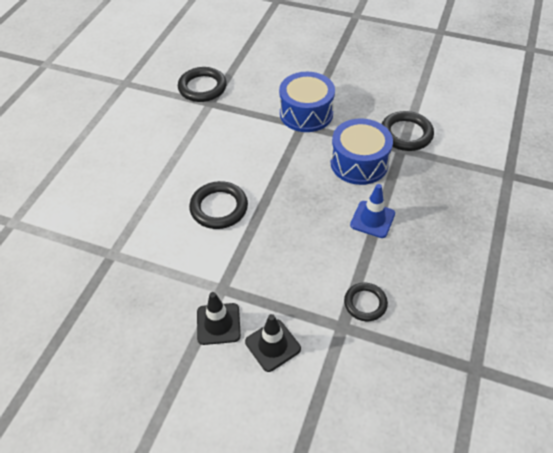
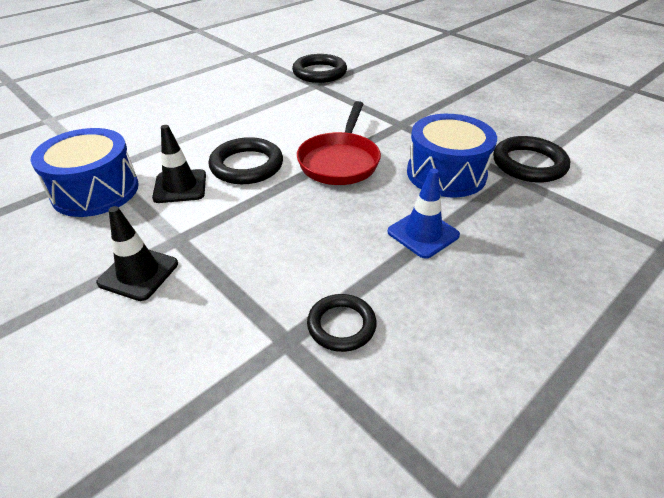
camera: 25 degrees right, 10 degrees down
black traffic cone [245,314,301,372] -> black traffic cone moved to [152,125,206,203]
blue drum [279,72,335,132] -> blue drum moved to [31,128,139,217]
none -> red pan [297,101,381,185]

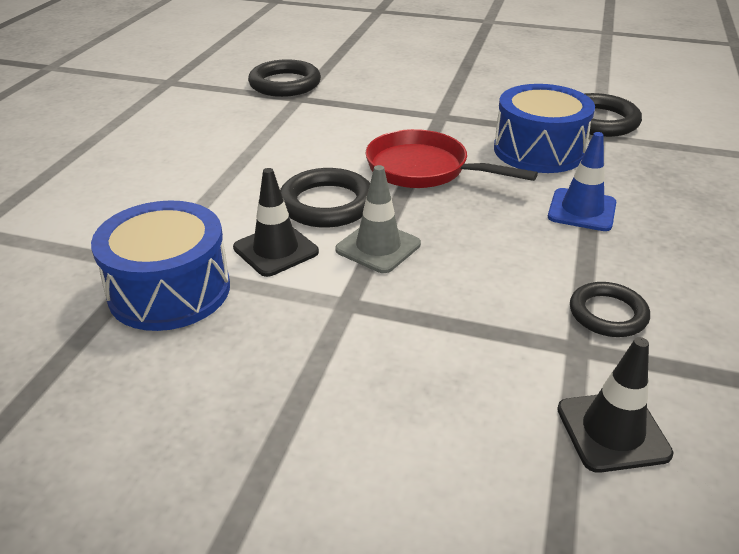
camera: 30 degrees left, 5 degrees down
black traffic cone [96,206,178,301] -> black traffic cone moved to [557,337,674,473]
red pan [297,101,381,185] -> red pan turned 135 degrees clockwise [366,129,538,188]
none -> grey traffic cone [335,165,421,273]

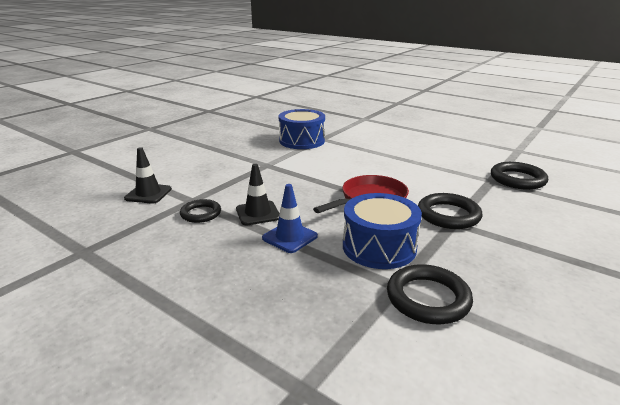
camera: 110 degrees right, 10 degrees down
black traffic cone [233,168,319,277] -> black traffic cone moved to [236,164,279,225]
black ring [280,168,370,228] -> black ring moved to [418,193,482,229]
grey traffic cone [335,165,421,273] -> none

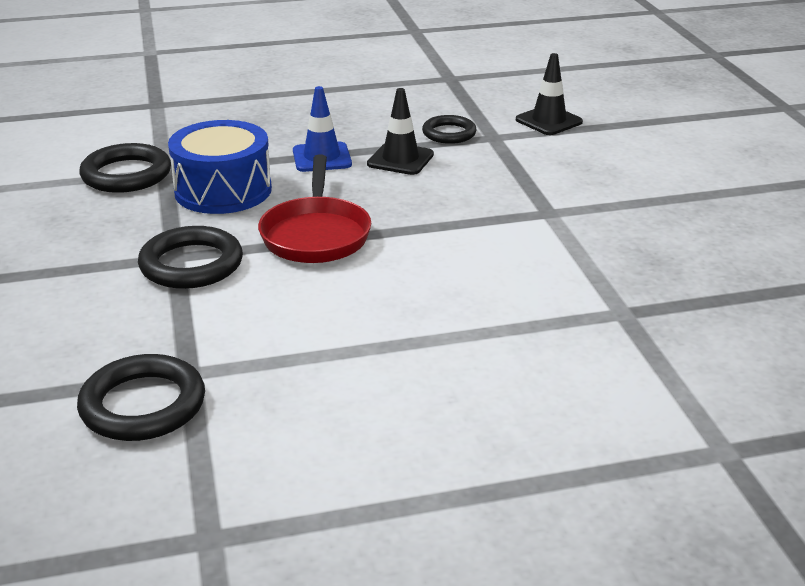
camera: 130 degrees right, 5 degrees up
blue drum [279,109,325,149] -> none

